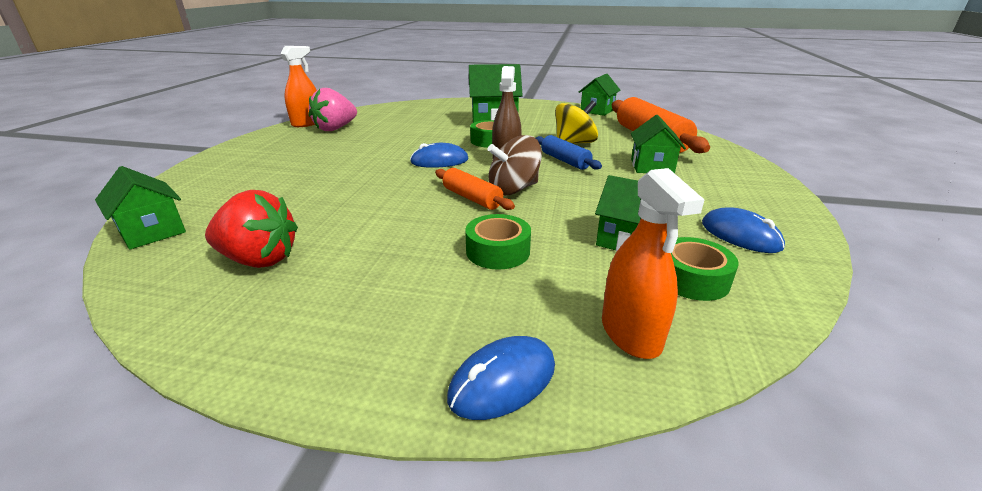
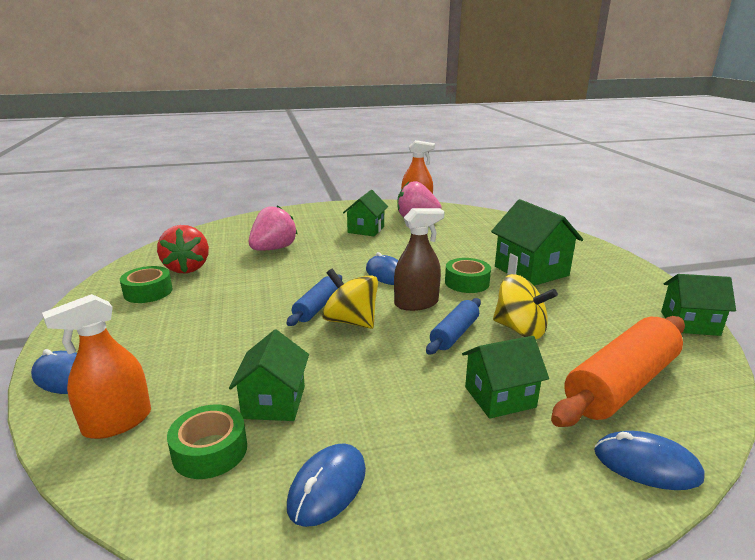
camera: 65 degrees right, 5 degrees down
green house [95,166,186,249] -> green house moved to [343,190,388,236]
orange rolling pin [435,168,515,210] -> blue rolling pin [287,275,342,326]
green tape [465,214,531,270] -> green tape moved to [120,266,173,303]
brown spinning top [488,135,542,196] -> yellow spinning top [322,269,378,329]
none -> pink strawberry [249,205,297,251]
none -> blue mouse [594,431,704,490]

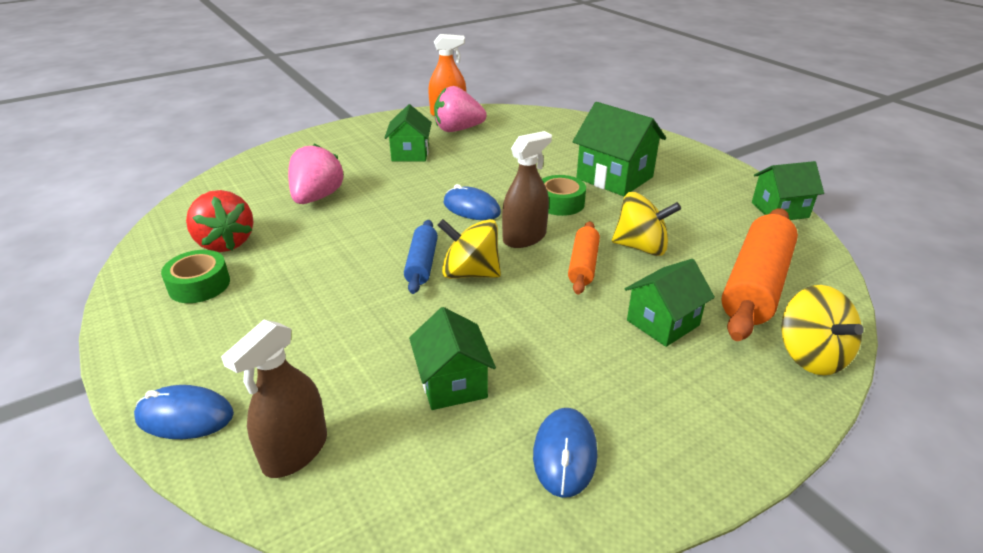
camera: 20 degrees left, 10 degrees up
orange spray bottle [42,294,151,439] -> brown spray bottle [221,320,327,478]
green tape [167,404,247,479] -> none
blue rolling pin [426,298,481,354] -> orange rolling pin [568,221,600,294]
blue mouse [594,431,704,490] -> yellow spinning top [781,285,864,375]

